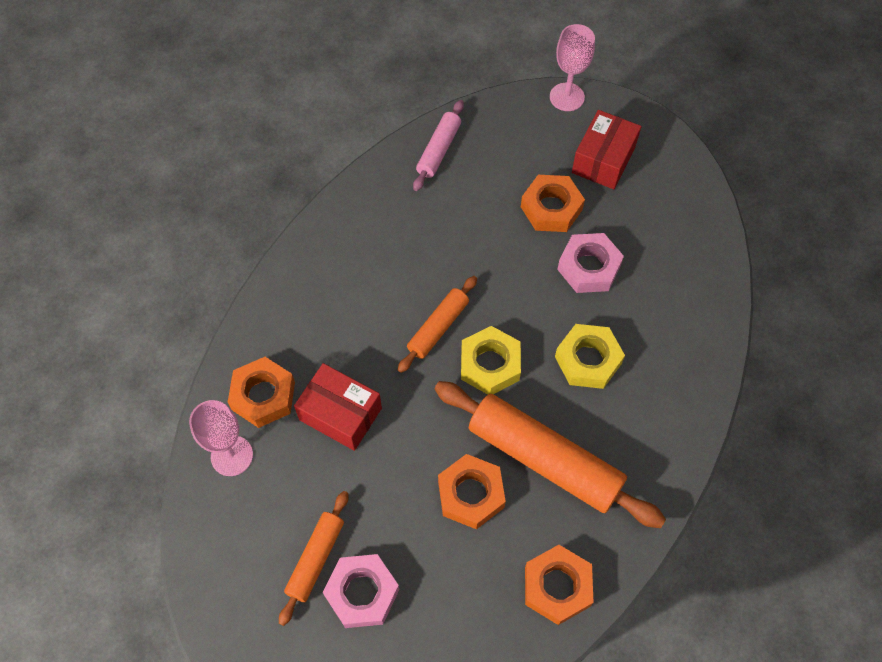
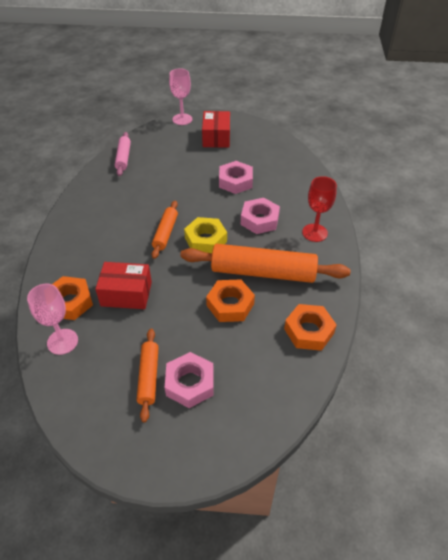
camera: 25 degrees left, 15 degrees down
orange nut [521,175,585,232] -> none
yellow nut [555,324,625,389] -> pink nut [241,198,280,234]
none -> red goblet [302,176,337,242]

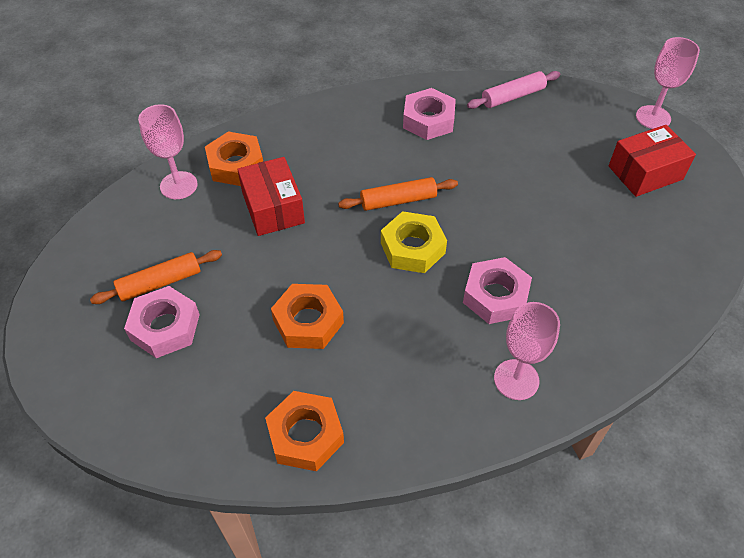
camera: 65 degrees right, 5 degrees up
orange rolling pin [181,244,351,283] -> none
pink nut [219,161,253,194] -> pink nut moved to [403,88,456,140]
red goblet [302,176,337,242] -> pink goblet [494,302,560,400]

